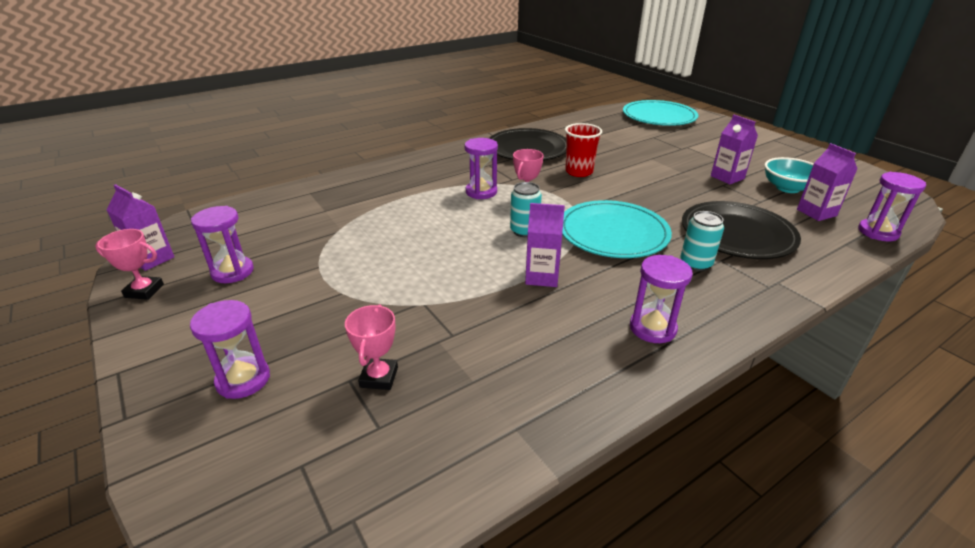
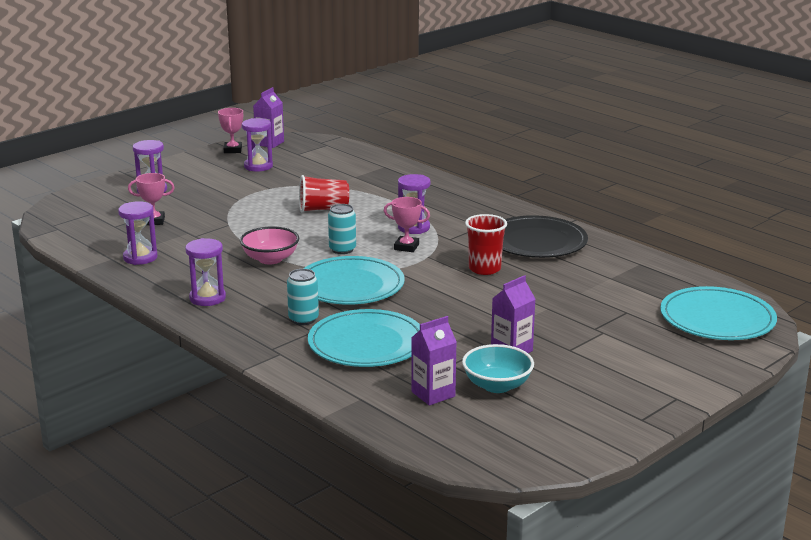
camera: 80 degrees right, 10 degrees down
purple carton [525,203,565,287] -> pink bowl [240,227,299,264]
black plate [682,201,801,259] -> turquoise plate [308,309,420,367]
purple hourglass [858,172,926,241] -> purple hourglass moved to [118,201,158,265]
none -> red cup [299,175,349,213]

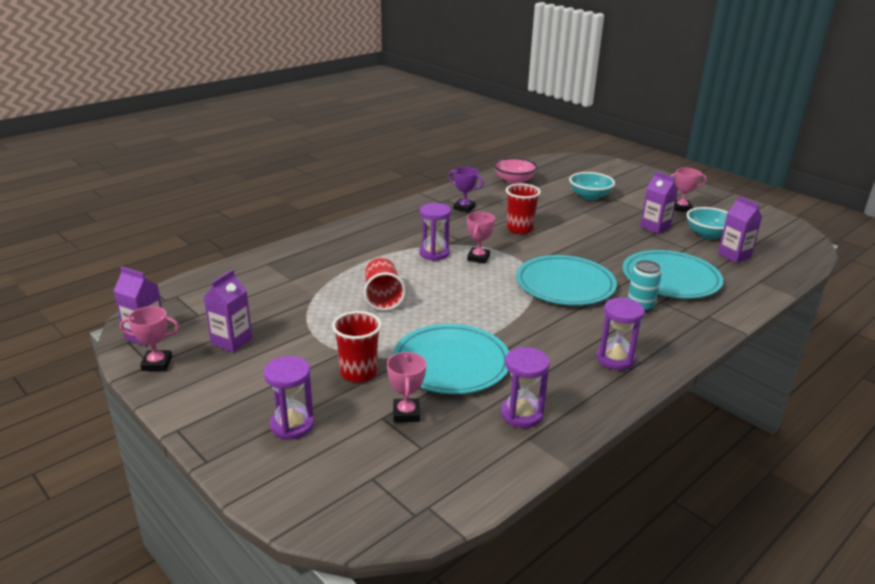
camera: 90 degrees left, 5 degrees up
pink bowl [240,227,299,264] -> pink bowl moved to [494,158,537,184]
purple hourglass [242,118,273,171] -> purple carton [203,269,252,353]
turquoise can [328,204,356,254] -> none
black plate [502,215,588,258] -> purple trophy [448,167,484,212]
turquoise plate [660,286,777,340] -> turquoise plate moved to [393,324,509,394]
none -> red cup [332,311,382,382]
none -> turquoise bowl [569,172,615,200]
none -> pink trophy [671,168,707,212]

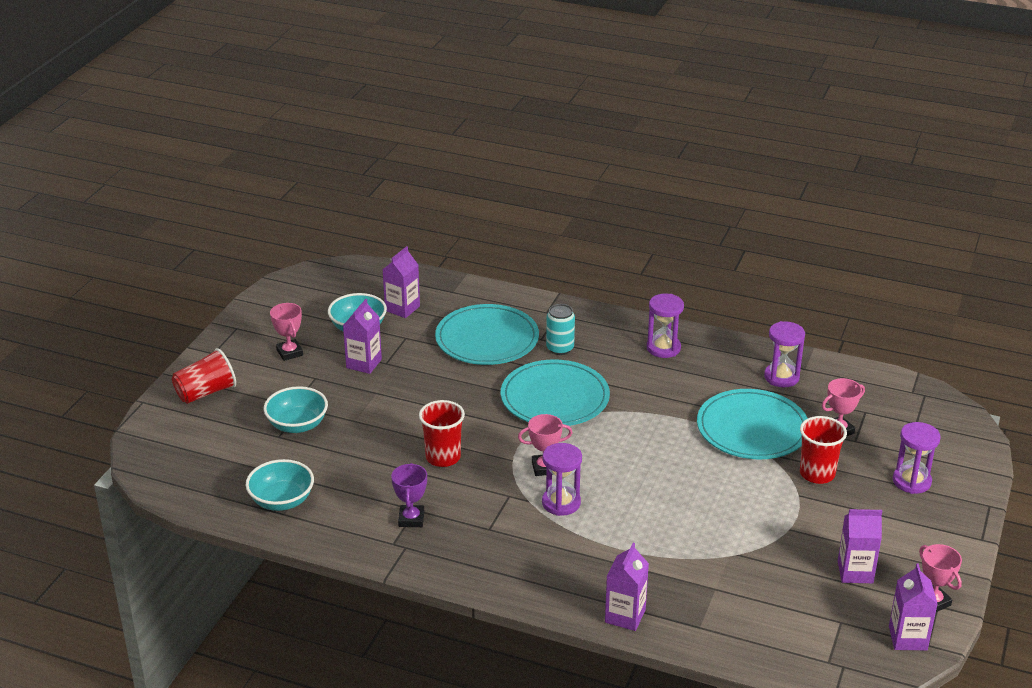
camera: 115 degrees left, 5 degrees up
red cup [364,258,406,311] -> red cup moved to [172,348,236,404]
pink bowl [494,158,537,184] -> turquoise bowl [246,459,314,511]
none -> purple carton [605,543,649,631]

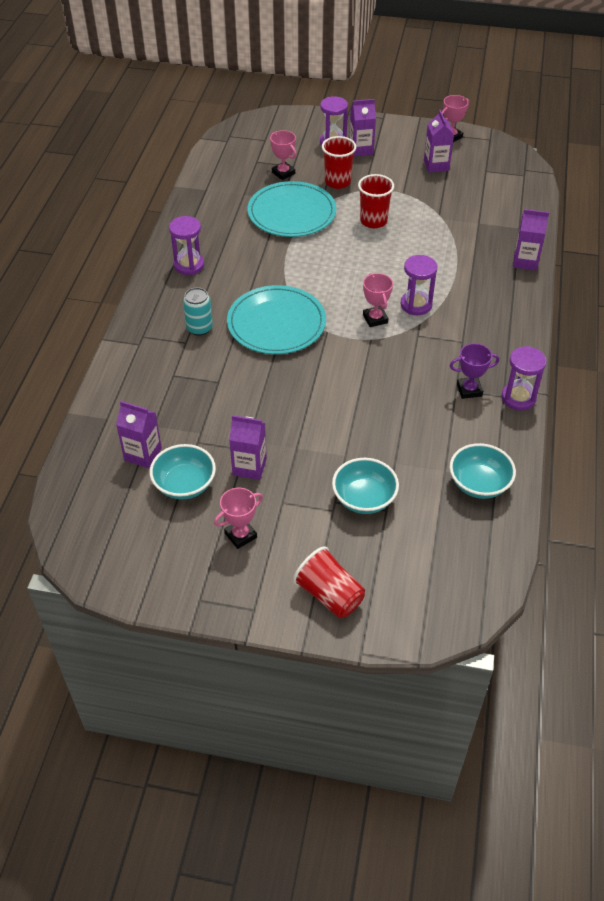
camera: 100 degrees left, 15 degrees up
red cup [419,400,465,467] -> red cup moved to [358,174,394,228]
turquoise plate [435,304,539,365] -> none
purple hourglass [764,321,805,387] -> purple hourglass moved to [501,346,547,410]
purple carton [889,563,938,650] -> purple carton moved to [349,99,376,156]

